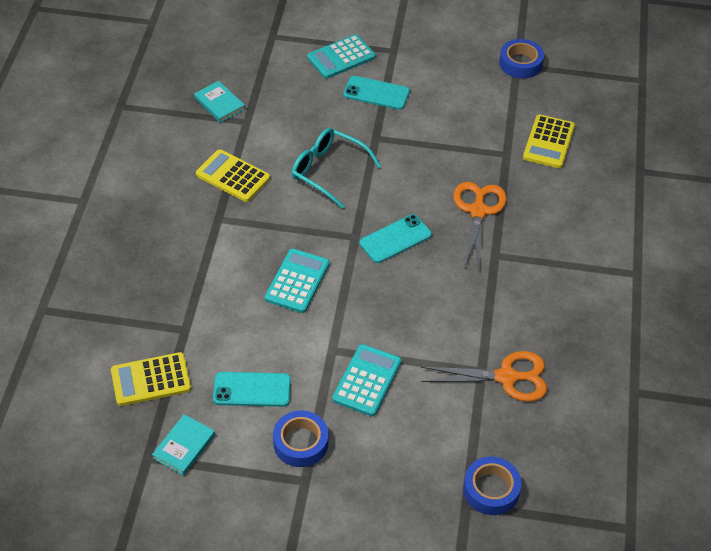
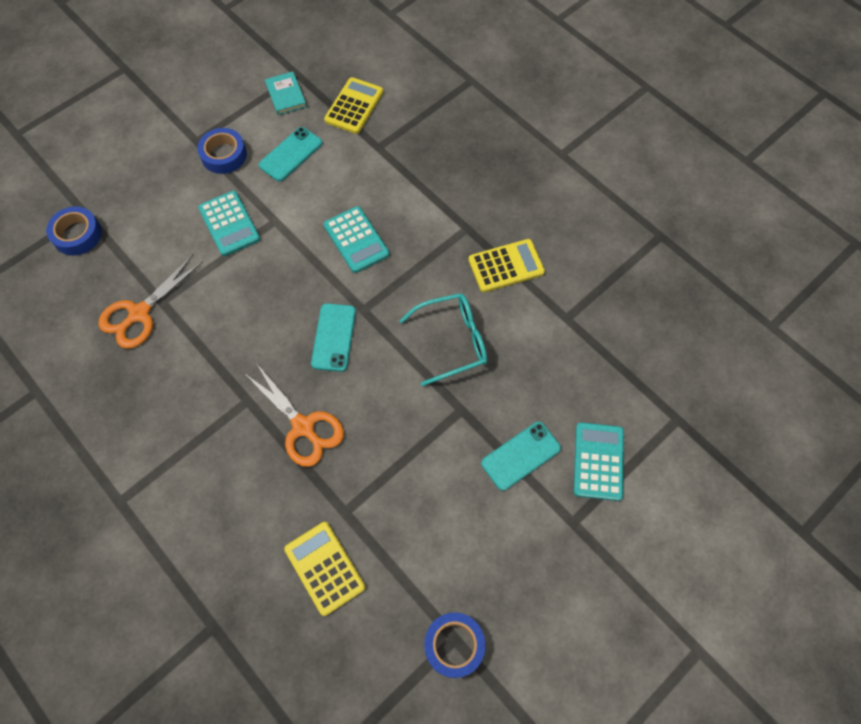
camera: 130 degrees right, 15 degrees up
turquoise book [194,81,245,123] -> none

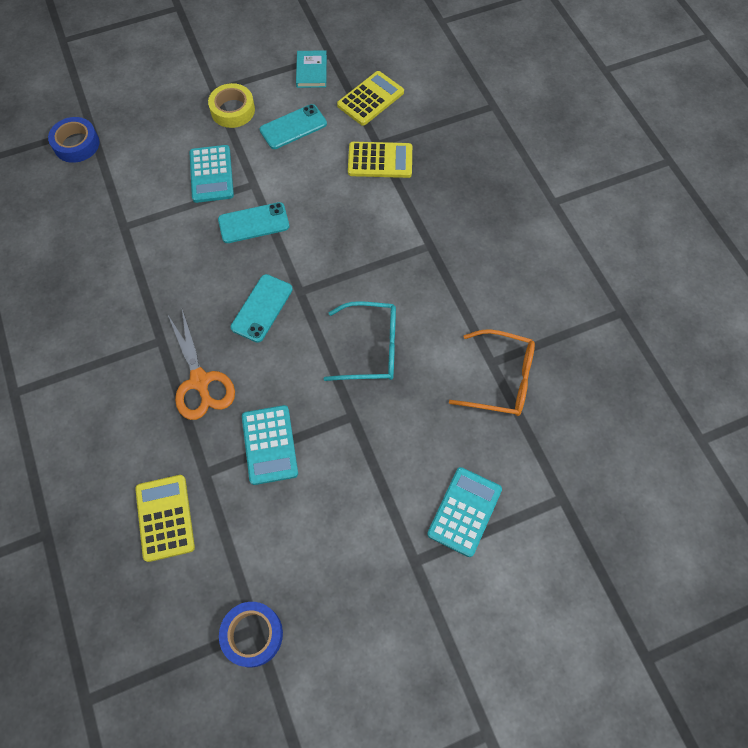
camera: 20 degrees right, 0 degrees up
orange scissors [98,255,203,349] -> none
blue tape [197,128,247,174] -> yellow tape [208,83,255,128]
turquoise calculator [324,206,390,273] -> turquoise calculator moved to [242,405,298,485]
yellow calculator [468,239,545,292] -> yellow calculator moved to [348,142,412,178]
turquoise phone [481,422,561,491] -> turquoise phone moved to [218,202,289,243]
none -> orange glasses [449,329,535,416]

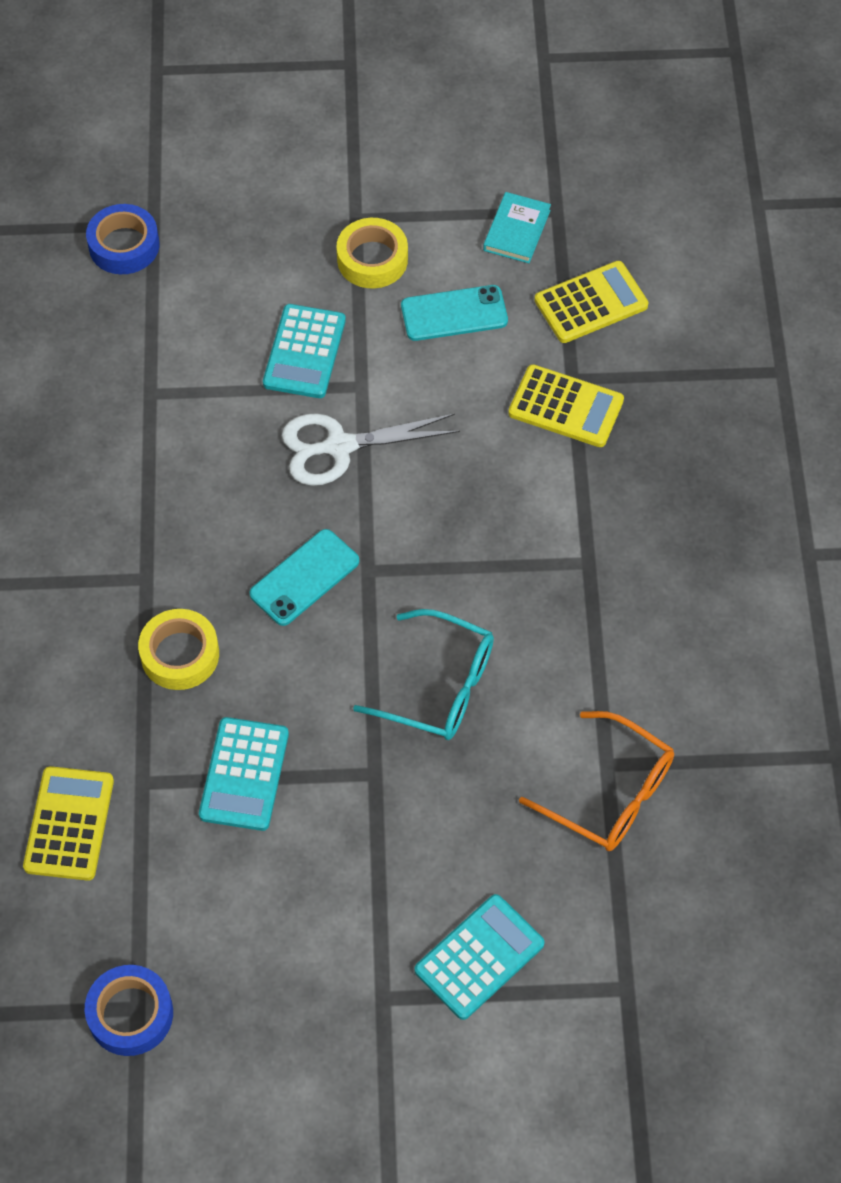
camera: 20 degrees right, 5 degrees down
orange scissors [168,310,235,420] -> yellow tape [138,609,219,690]
turquoise phone [218,202,289,243] -> white scissors [282,413,460,486]

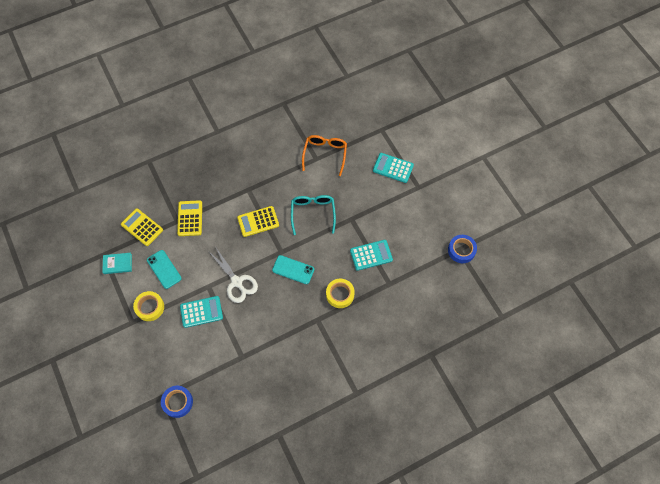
camera: 115 degrees left, 5 degrees up
yellow calculator [23,766,114,881] -> yellow calculator moved to [237,206,279,237]

